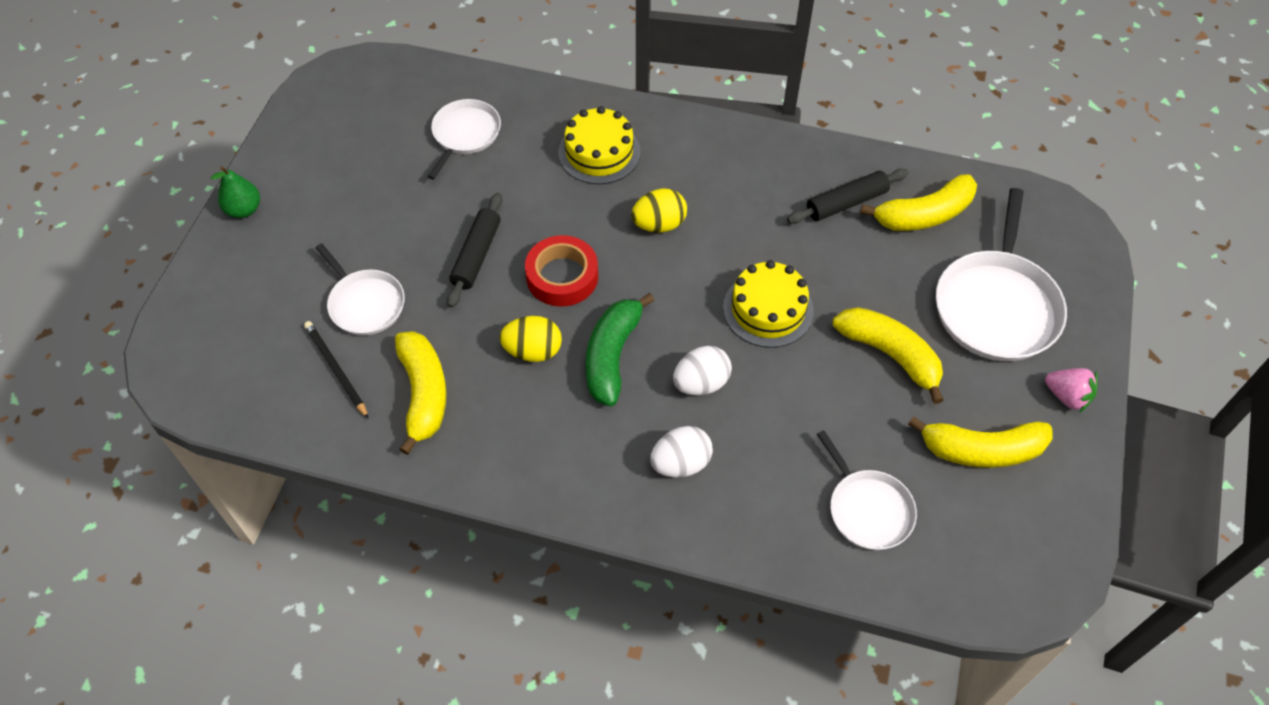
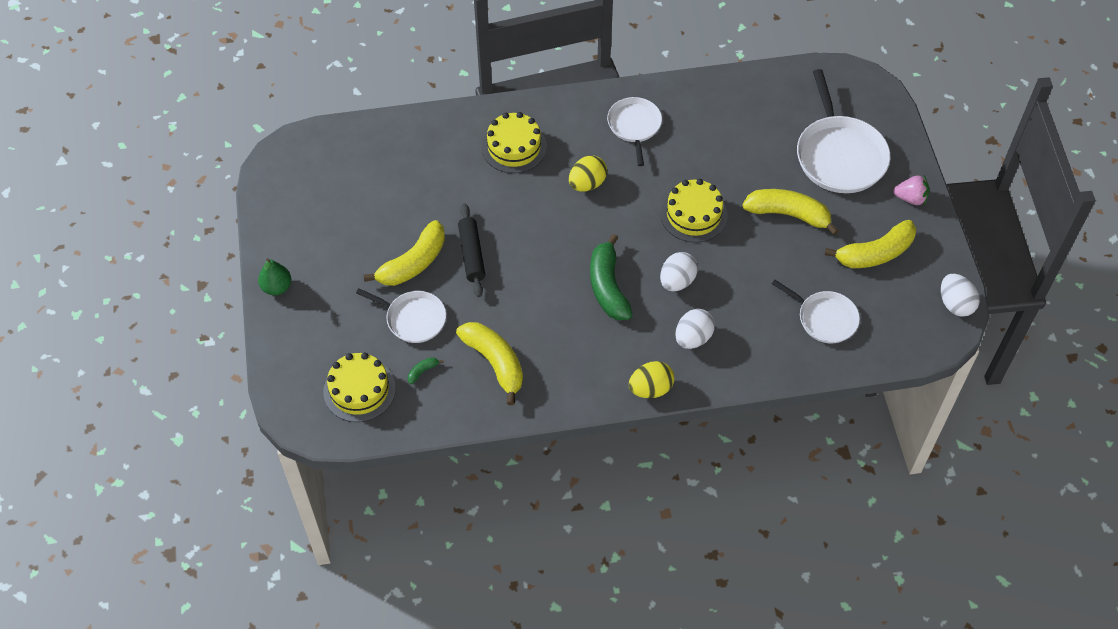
camera: 25 degrees left, 0 degrees up
black pencil [304,321,369,419] -> green banana [408,357,444,384]
white pan [427,99,501,179] -> white pan moved to [607,97,662,166]
yellow egg [499,316,562,362] -> yellow egg moved to [629,361,674,398]
red tape [525,235,598,307] -> none
black rolling pin [787,168,908,224] -> none
yellow banana [860,174,977,231] -> yellow banana moved to [363,220,445,286]
none -> yellow cake [323,353,396,422]
none -> white egg [941,274,980,317]

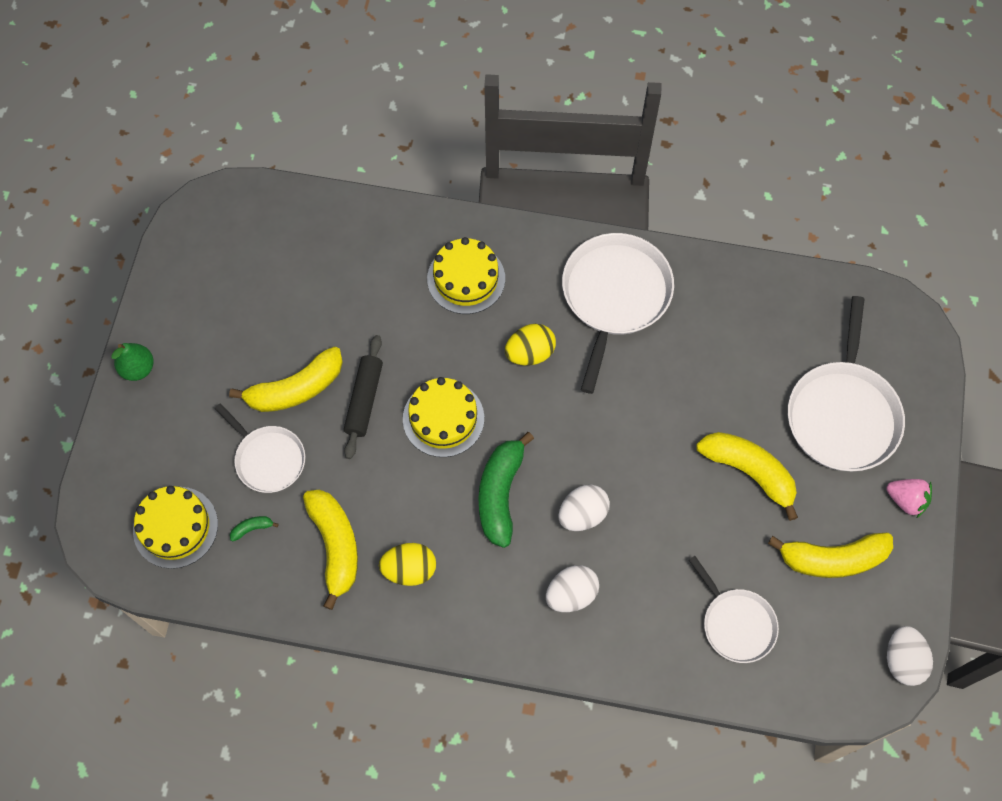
camera: 20 degrees right, 10 degrees up
white pan [607,97,662,166] -> white pan [562,233,674,394], size x1.67
yellow egg [629,361,674,398] -> yellow egg moved to [379,543,436,586]
yellow cake [660,179,728,243] -> yellow cake moved to [403,377,484,457]

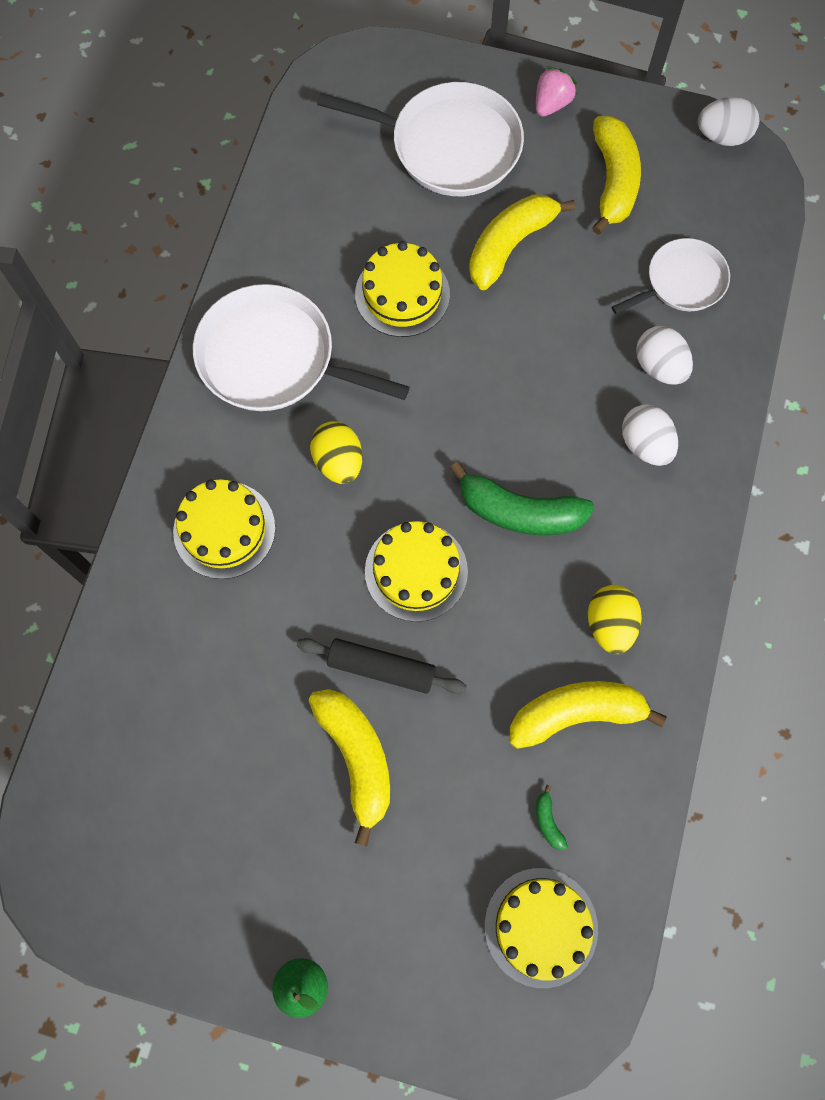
camera: 85 degrees left, 5 degrees up
white pan [215,403,305,493] -> none
white egg [558,484,610,531] -> white egg moved to [636,326,693,385]
none -> yellow cake [355,241,450,337]

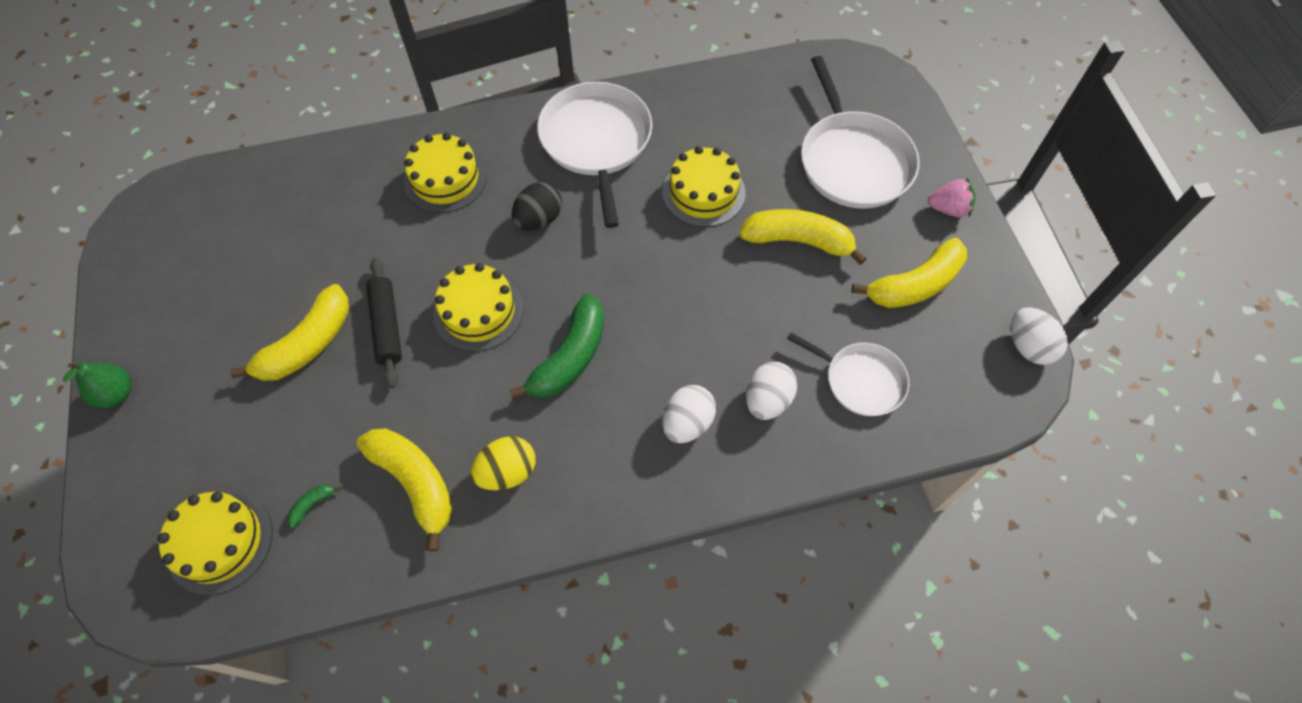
camera: 60 degrees right, 10 degrees down
yellow egg [310,421,362,484] -> black egg [512,182,562,230]
green banana [450,462,595,535] -> green banana turned 135 degrees counterclockwise [509,294,604,400]

